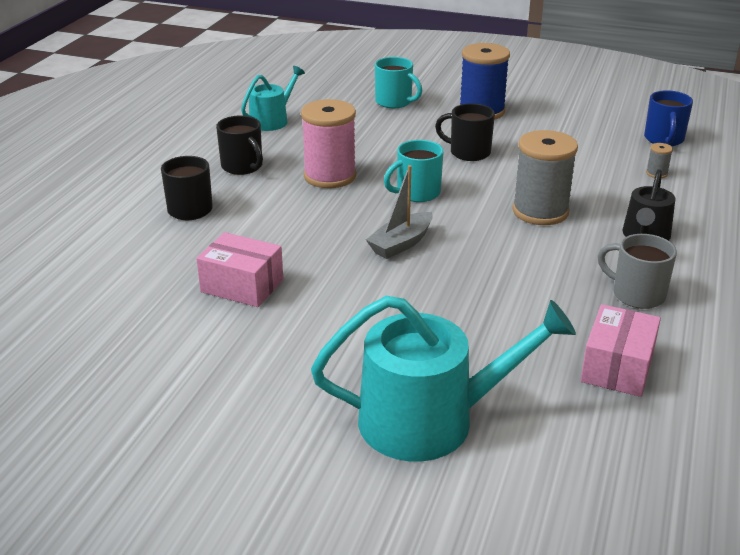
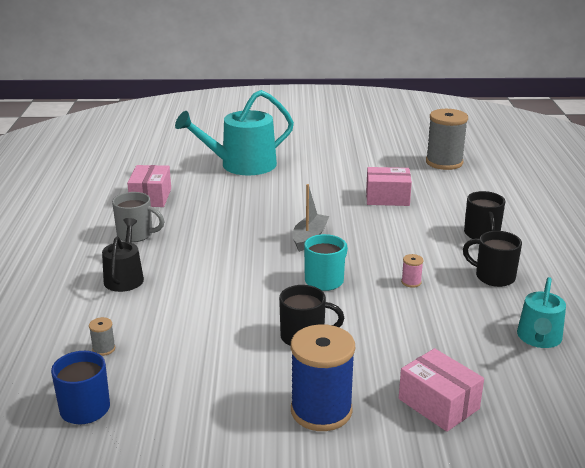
camera: 160 degrees right, 5 degrees down
pink spool [301,99,356,188] -> pink spool [401,254,424,288], size x0.41
turquoise mug [375,57,422,108] -> pink box [399,348,484,432]
grey spool [512,130,578,225] -> grey spool moved to [426,109,468,170]

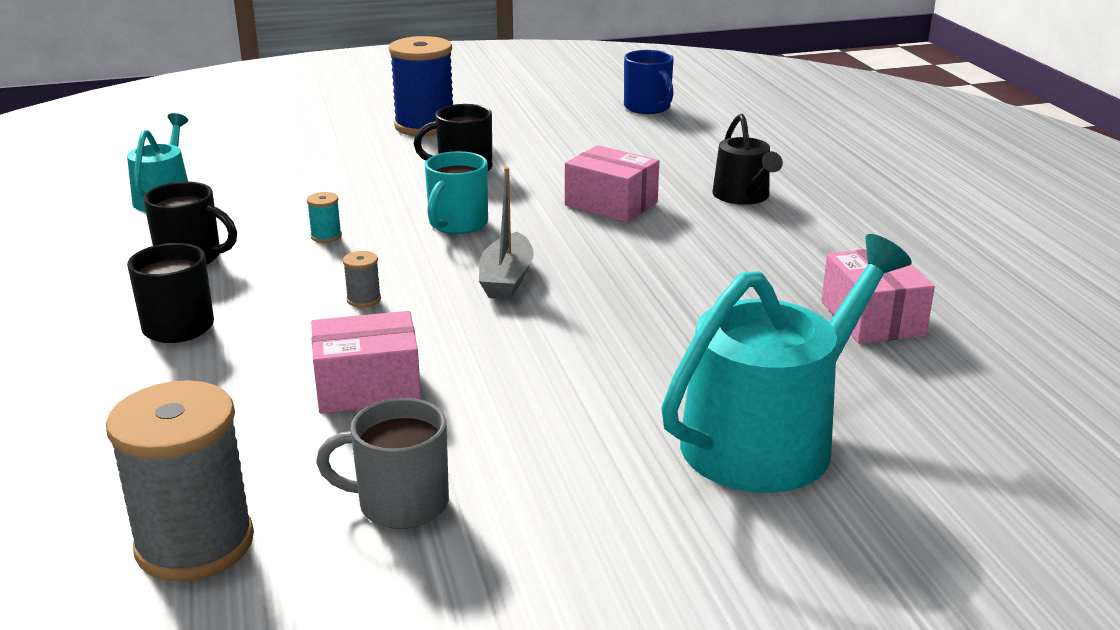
camera: 165 degrees right, 0 degrees up
grey spool [89,317,115,356] -> grey spool moved to [343,251,381,307]
grey mug [112,192,164,242] -> grey mug moved to [316,398,449,529]
pink box [399,348,484,432] -> pink box moved to [565,145,659,222]
pink spool [401,254,424,288] -> turquoise spool [307,192,342,243]

